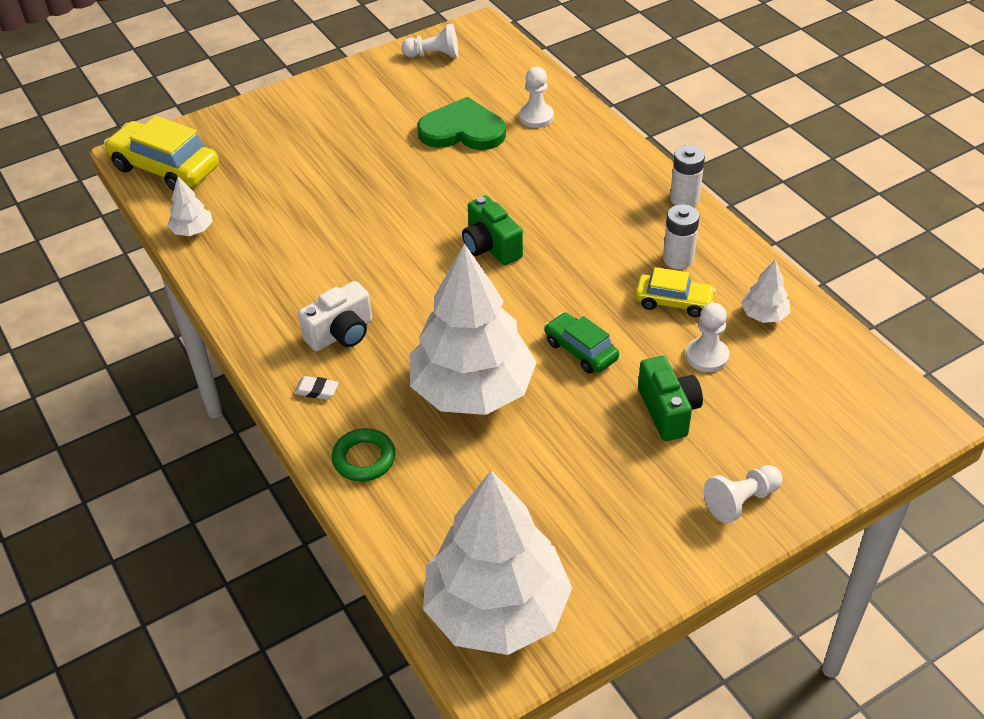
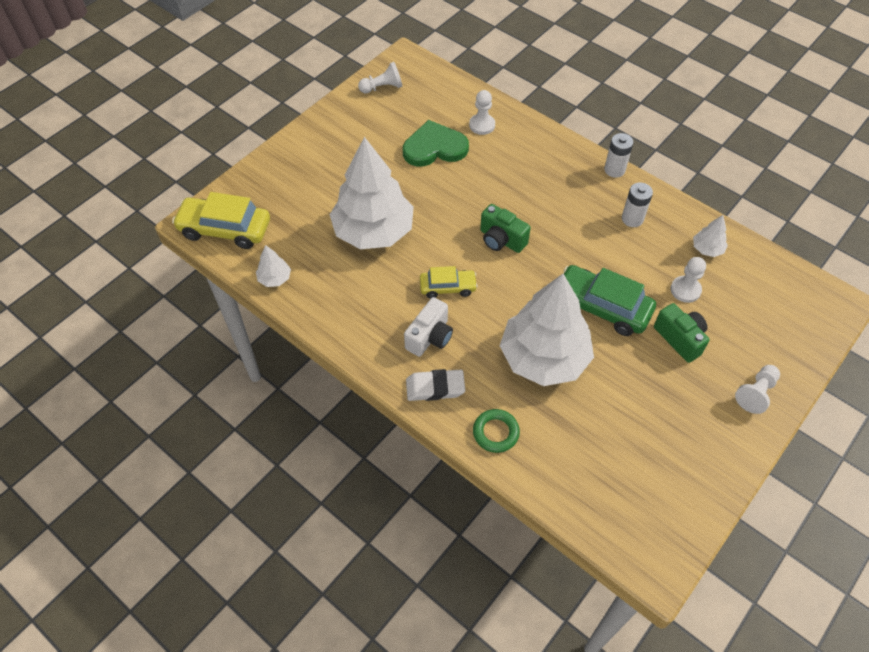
camera: 20 degrees left, 10 degrees up
white eraser [294,376,339,400] -> white eraser [406,369,465,401], size x1.81
white tree [423,471,572,655] -> white tree moved to [329,137,414,249]
green car [544,313,619,374] -> green car [563,265,656,336], size x1.70
yellow car [635,267,716,317] -> yellow car moved to [420,266,478,299]

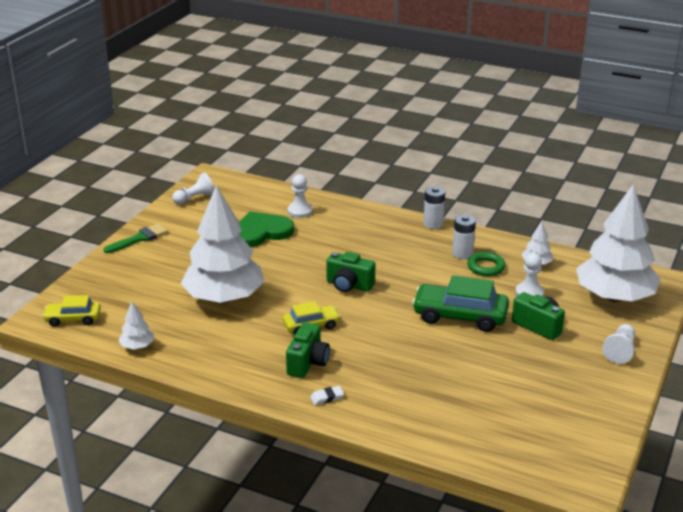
camera: 15 degrees left, 25 degrees down
yellow car [172,192,270,249] -> yellow car [42,295,101,327], size x0.59
white camera [404,297,453,357] -> green camera [286,322,330,378]
white eraser [406,369,465,401] -> white eraser [310,386,344,405], size x0.55
green ring [473,409,520,453] -> green ring moved to [467,252,506,276]
white tree [500,274,594,386] -> white tree moved to [576,184,660,302]
none -> green brush [103,223,168,253]

